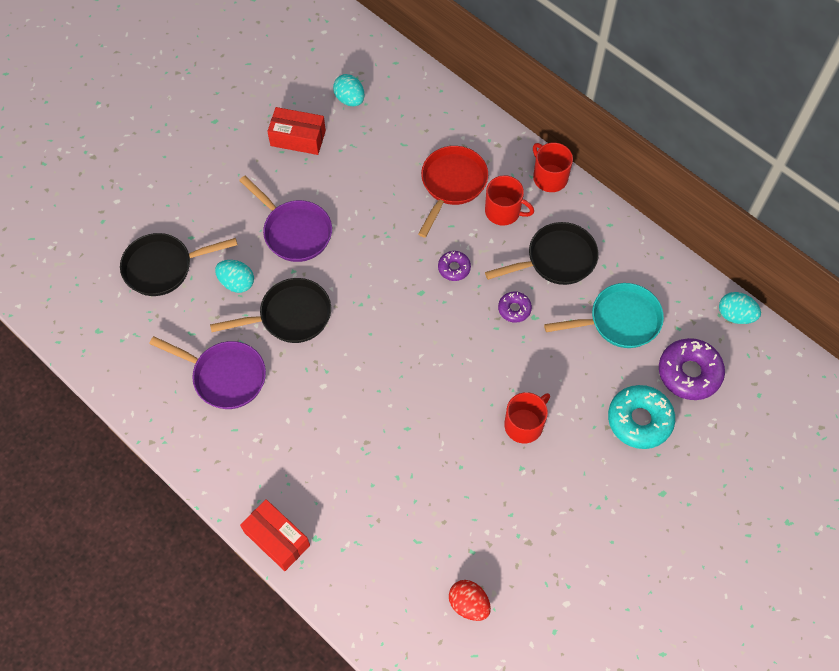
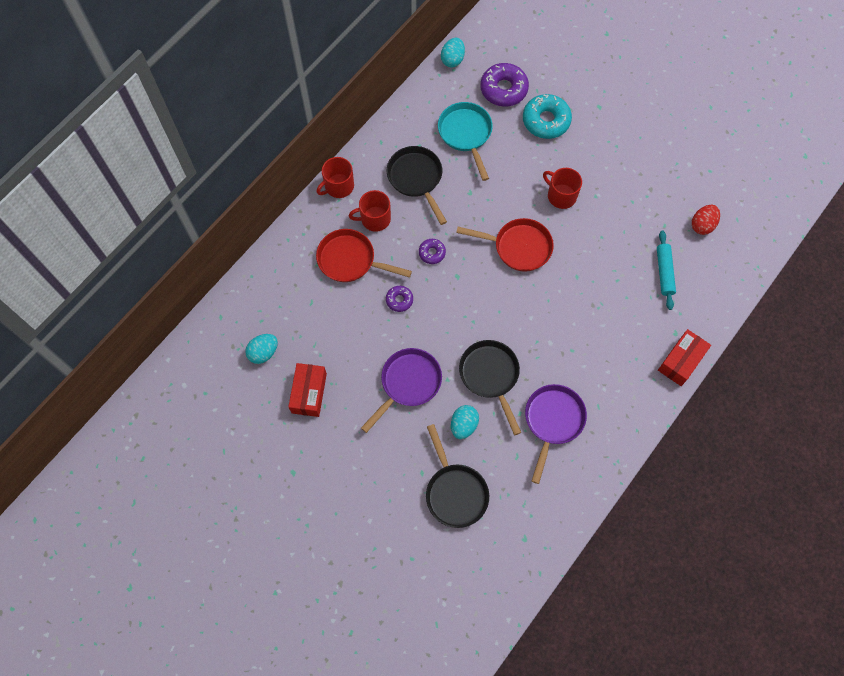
camera: 95 degrees left, 5 degrees up
red mug [485,175,534,226] -> red mug turned 120 degrees counterclockwise [349,190,391,232]
purple donut [498,291,532,323] -> purple donut moved to [386,286,413,312]
none -> red pan [456,218,554,272]
none -> turquoise rolling pin [657,230,676,310]

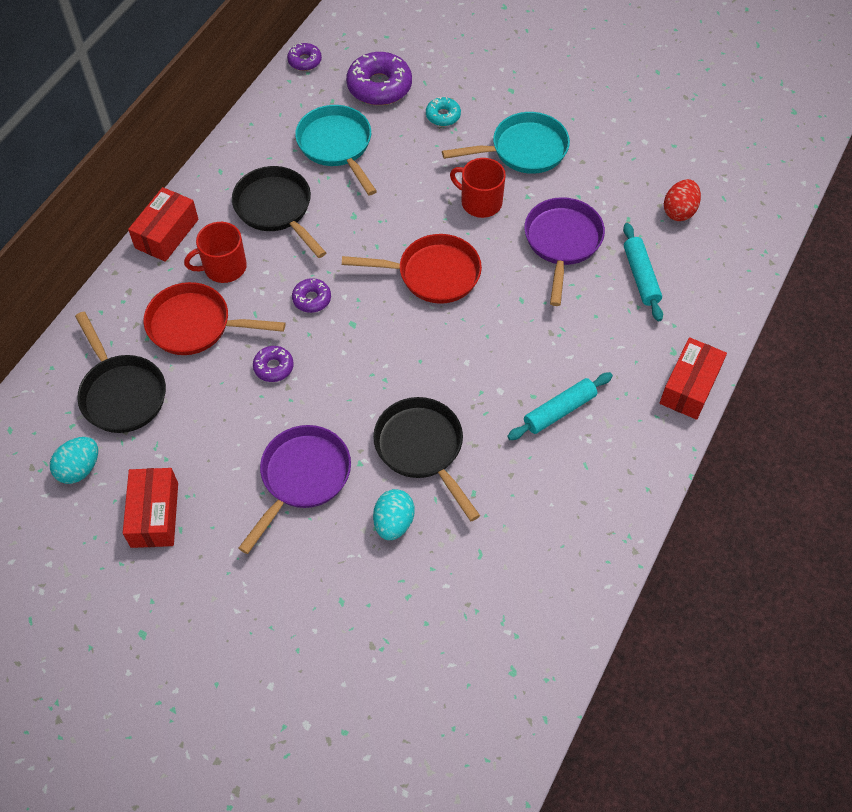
camera: 10 degrees left, 10 degrees down
red mug [317,157,354,198] -> red box [128,187,199,262]
black pan [426,424,489,528] -> black pan moved to [75,312,166,433]
turquoise egg [441,38,465,67] -> purple donut [287,43,322,71]
turquoise donut [523,94,572,139] -> turquoise donut [426,97,461,126], size x0.53
purple pan [525,384,587,484] -> purple pan moved to [524,197,605,306]
none -> turquoise pan [442,112,570,174]
none -> turquoise rolling pin [507,372,613,440]

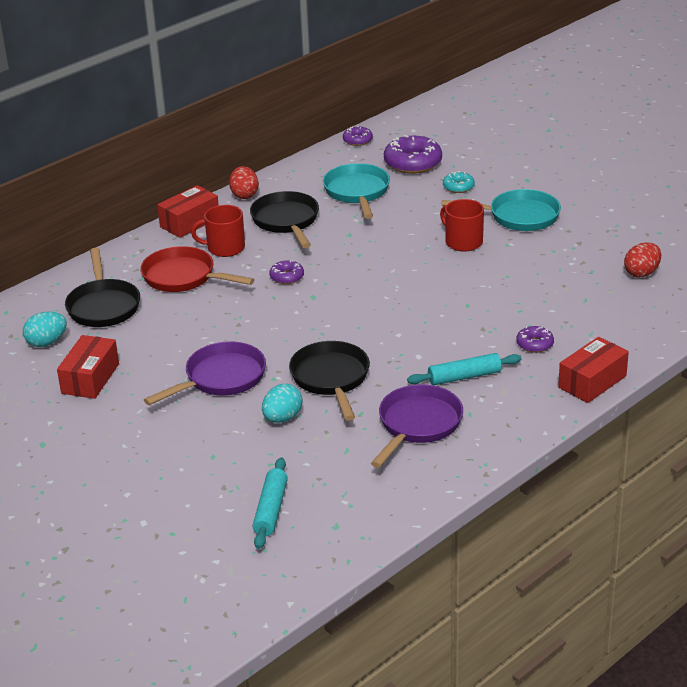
camera: 20 degrees right, 25 degrees down
purple donut [253,346,294,382] -> purple donut moved to [516,326,554,353]
red pan [342,234,482,304] -> none
purple pan [524,197,605,306] -> purple pan moved to [371,384,463,468]
turquoise rolling pin [623,223,663,322] -> turquoise rolling pin moved to [253,457,288,549]
none -> red egg [229,166,259,199]

